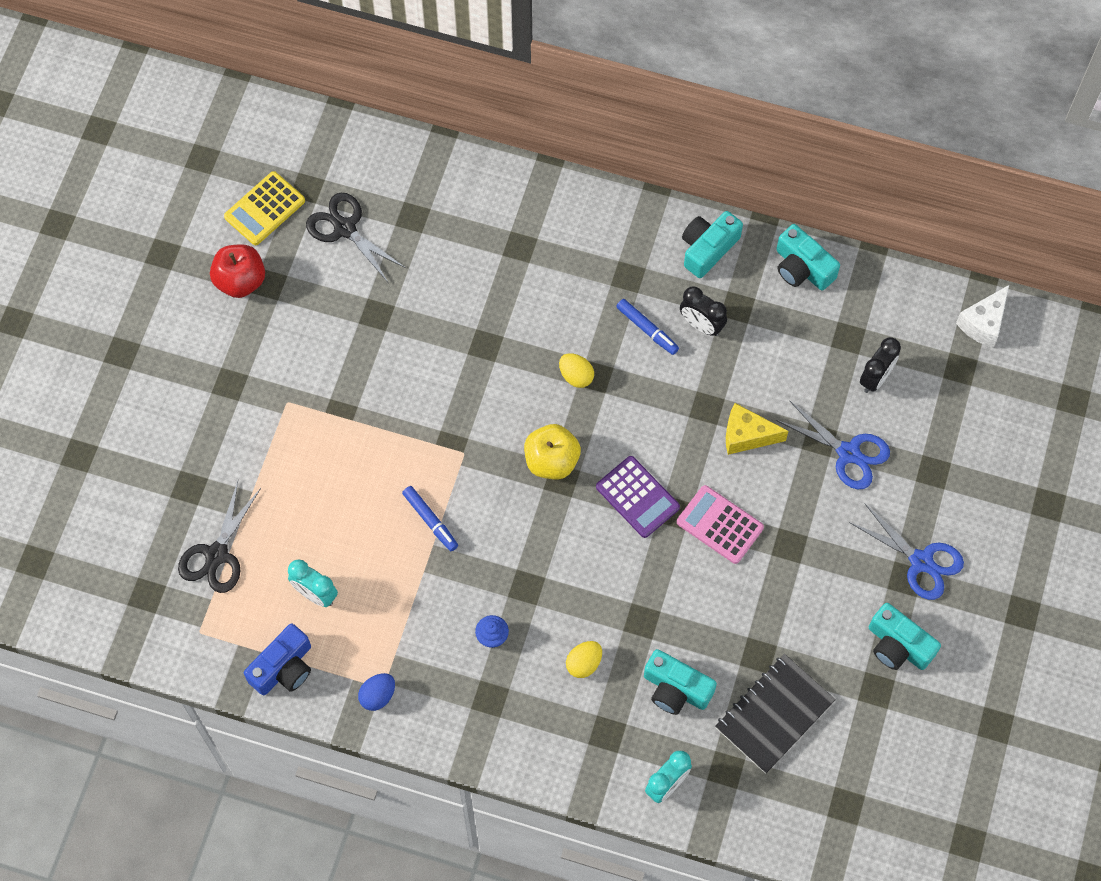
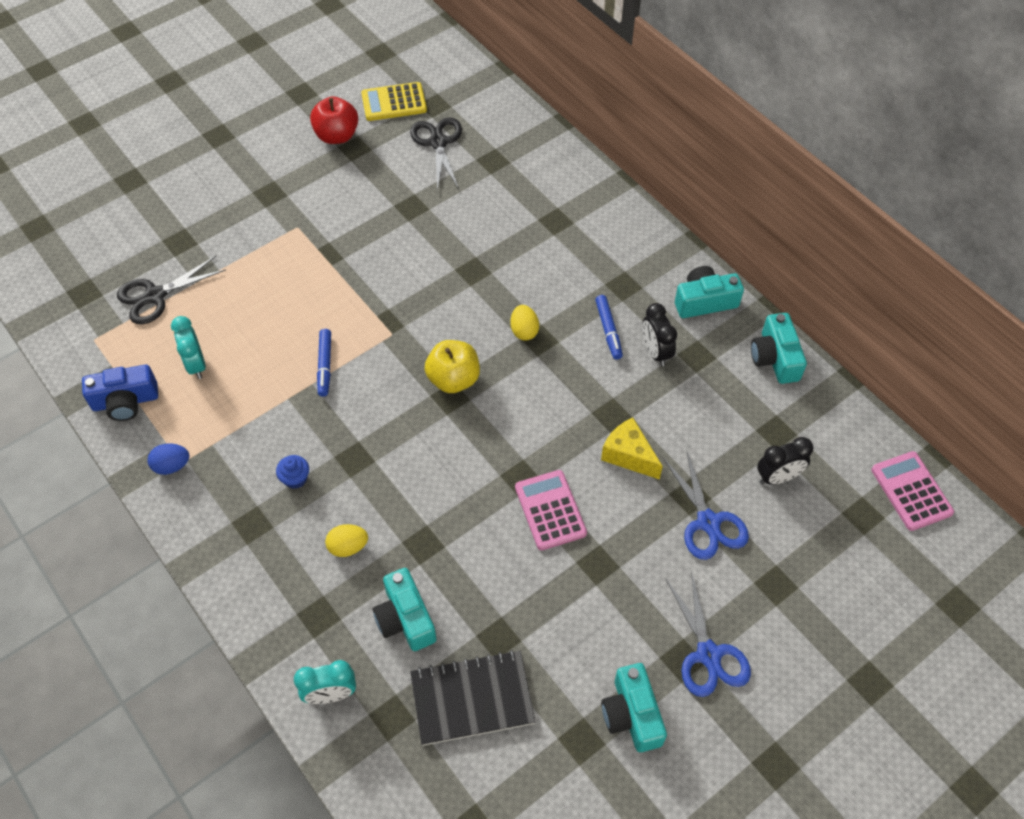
camera: 35 degrees right, 10 degrees down
purple calculator [596,456,680,538] -> none
white cheese [956,285,1009,348] -> pink calculator [871,451,954,531]

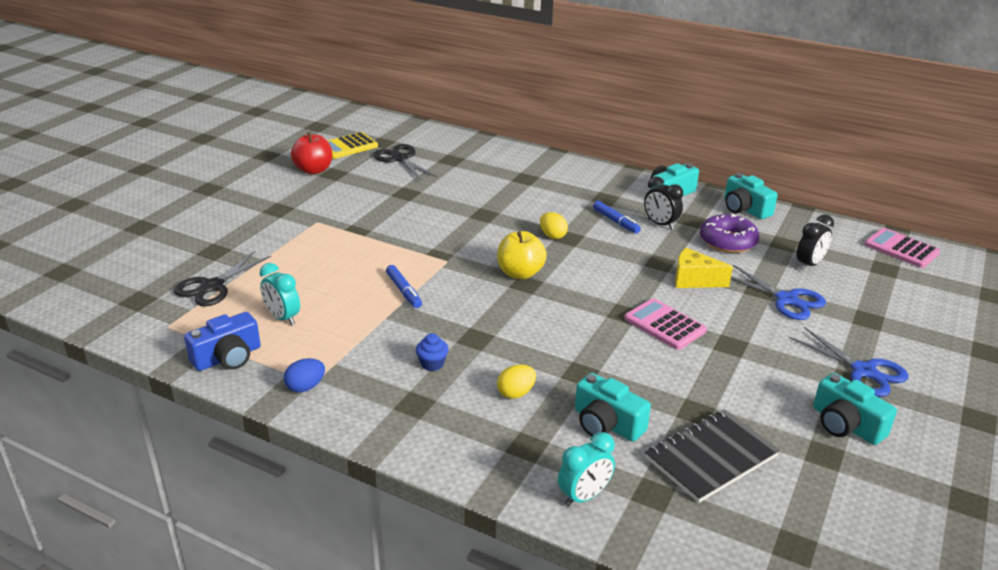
camera: 25 degrees left, 25 degrees down
none -> purple donut [700,213,759,253]

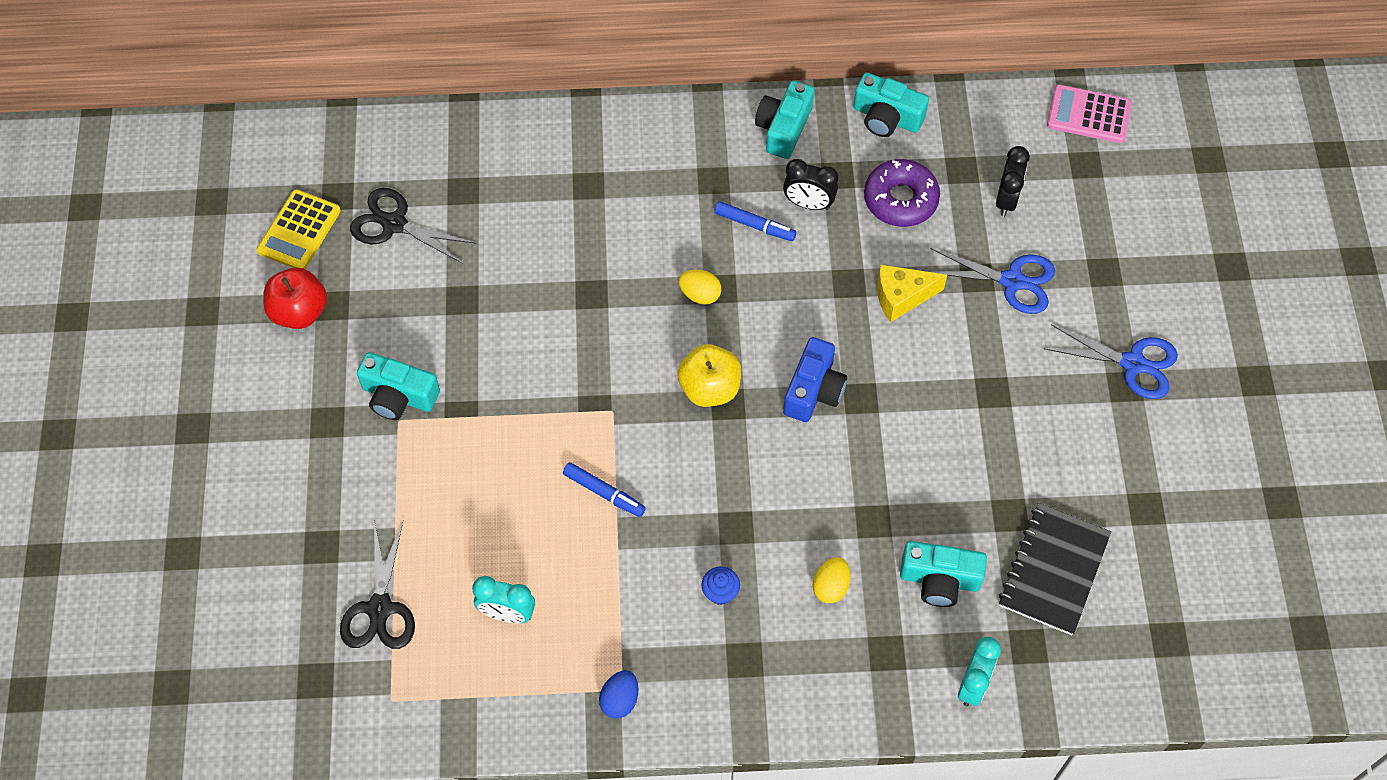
camera: 30 degrees left, 30 degrees up
blue camera [184,312,261,371] -> blue camera moved to [783,337,847,422]
pink calculator [625,298,707,350] -> none
turquoise camera [813,373,897,445] -> turquoise camera moved to [357,352,440,420]

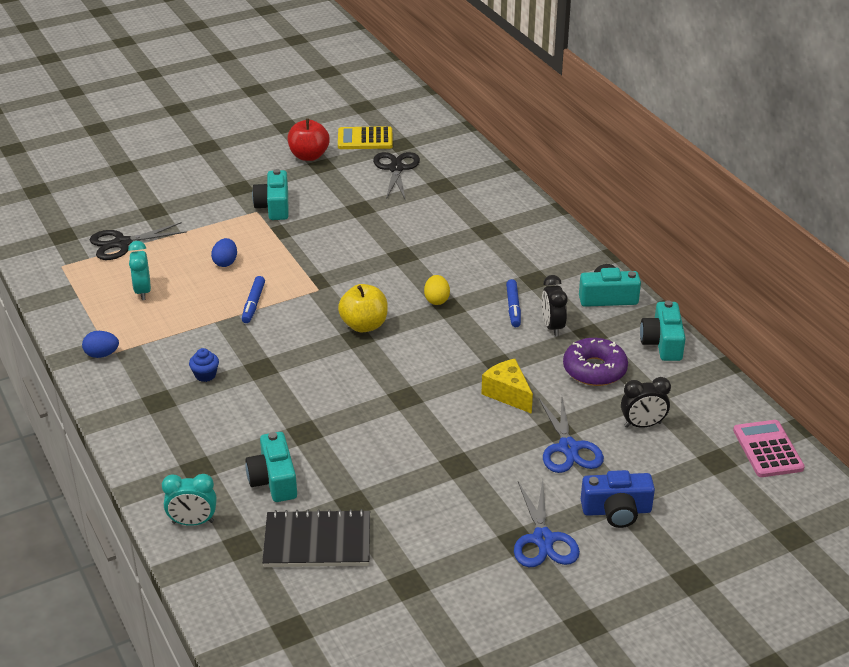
camera: 65 degrees right, 25 degrees down
blue camera [783,337,847,422] -> blue camera moved to [581,470,655,528]
yellow egg [813,557,850,603] -> none
none -> blue egg [211,238,237,267]

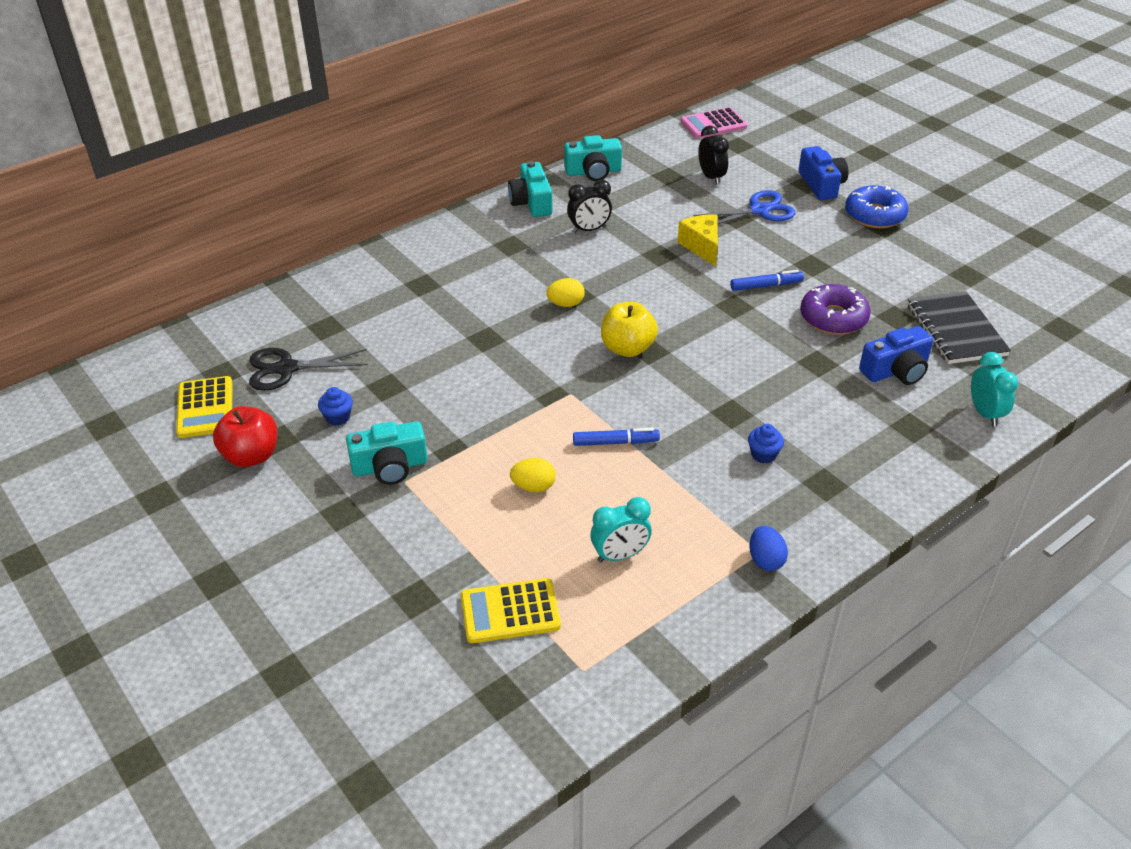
camera: 100 degrees left, 5 degrees up
black scissors [90,222,187,260] -> yellow calculator [461,578,561,643]
blue egg [211,238,237,267] -> yellow egg [510,458,556,492]
turquoise camera [246,432,297,502] -> blue camera [859,326,933,385]
yellow cheese [482,359,533,414] -> yellow cheese turned 120 degrees clockwise [677,215,718,267]
blue marker [506,279,521,327] -> blue marker moved to [730,270,804,291]
blue scissors [514,480,580,567] -> blue donut [845,185,909,228]
purple donut [563,338,628,386] -> purple donut moved to [800,284,871,335]
none -> blue cupcake [318,387,353,426]

